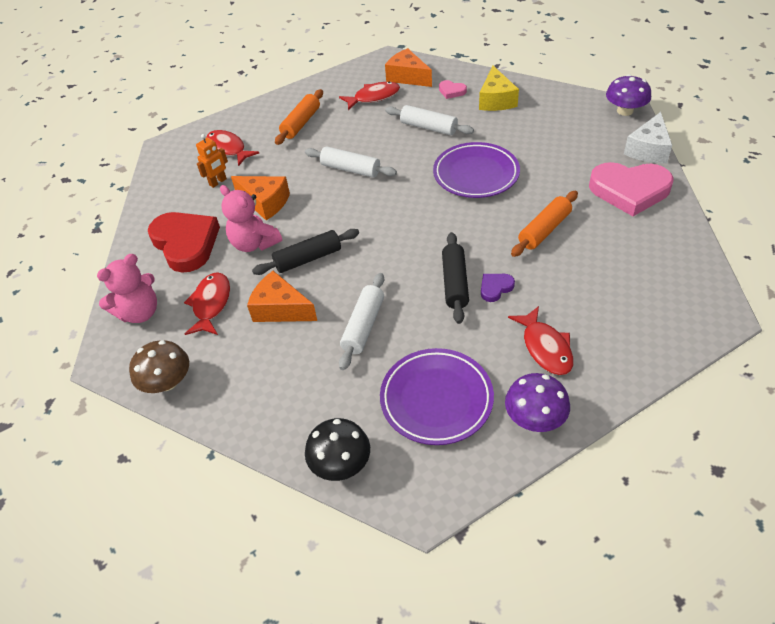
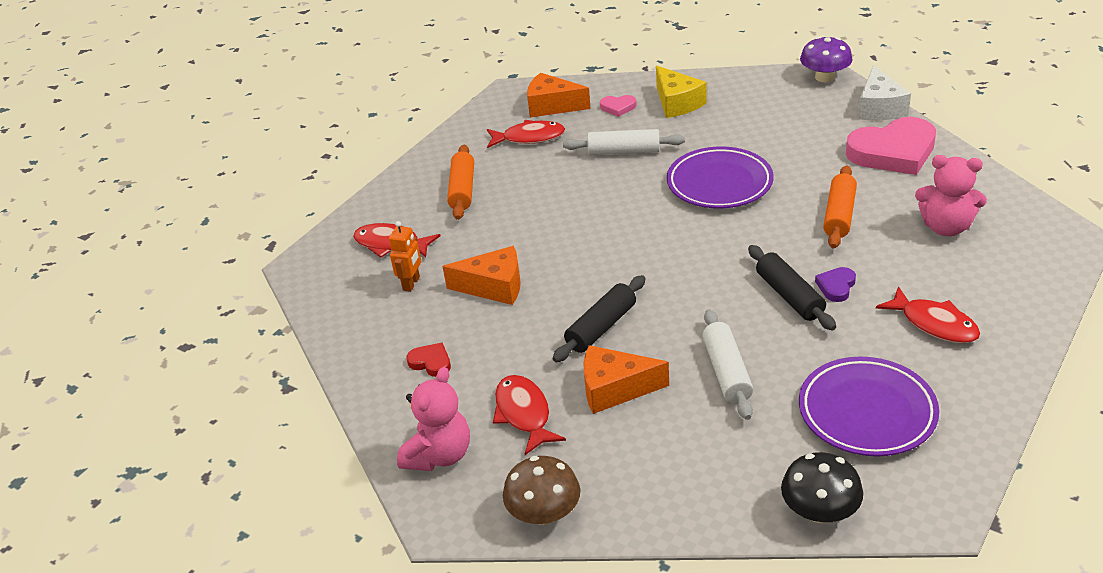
camera: 25 degrees left, 10 degrees down
red heart [148,212,220,273] -> red heart [407,343,451,377], size x0.44
pink teddy bear [220,185,282,252] -> pink teddy bear moved to [915,155,987,236]
white rolling pin [305,146,397,178] -> none
red fish [339,81,400,110] -> red fish turned 45 degrees clockwise [487,120,565,148]
purple mushroom [505,373,570,432] -> none

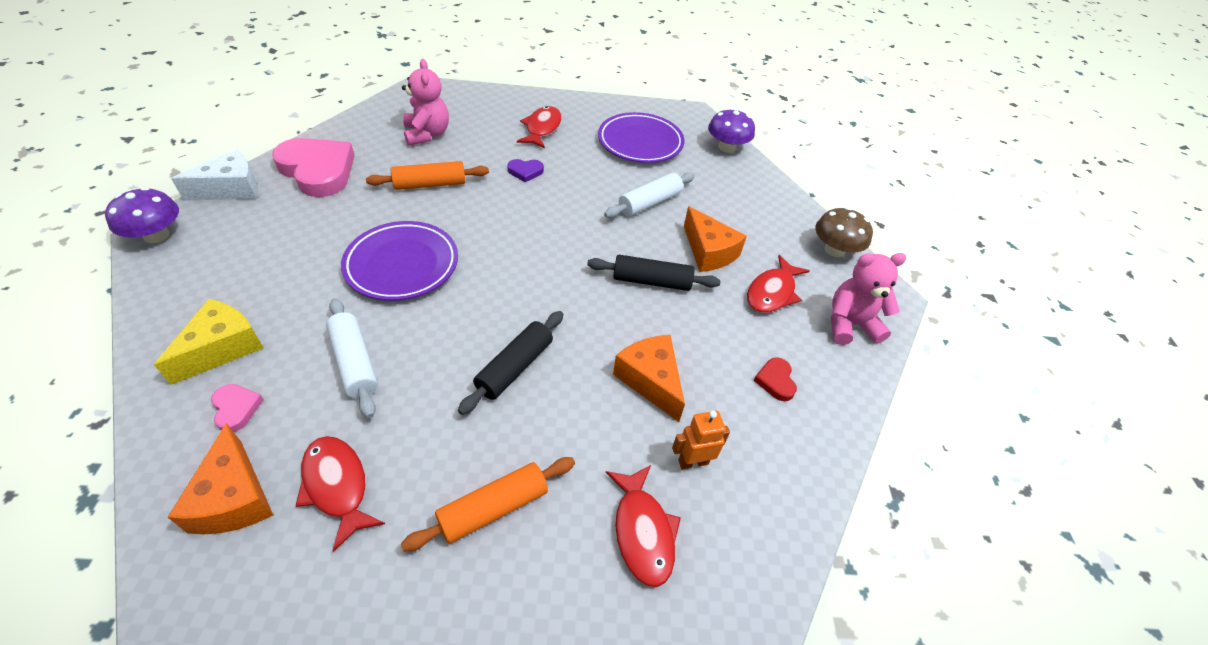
camera: 130 degrees left, 10 degrees up
black rolling pin [748,245,836,331] -> black rolling pin moved to [458,311,564,415]
black mushroom [781,452,863,523] -> purple mushroom [708,108,755,153]

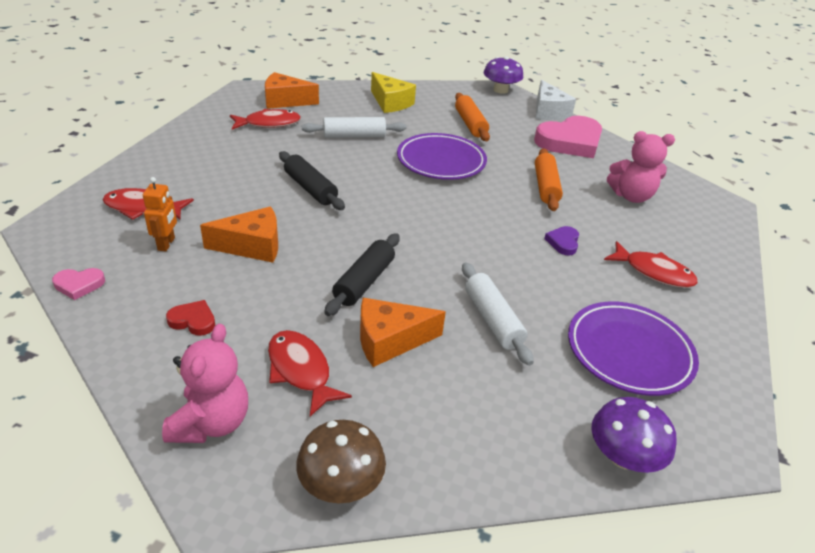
camera: 110 degrees right, 10 degrees down
pink heart [211,384,264,432] -> pink heart moved to [52,268,105,300]
orange rolling pin [401,457,575,551] -> orange rolling pin moved to [455,93,490,141]

